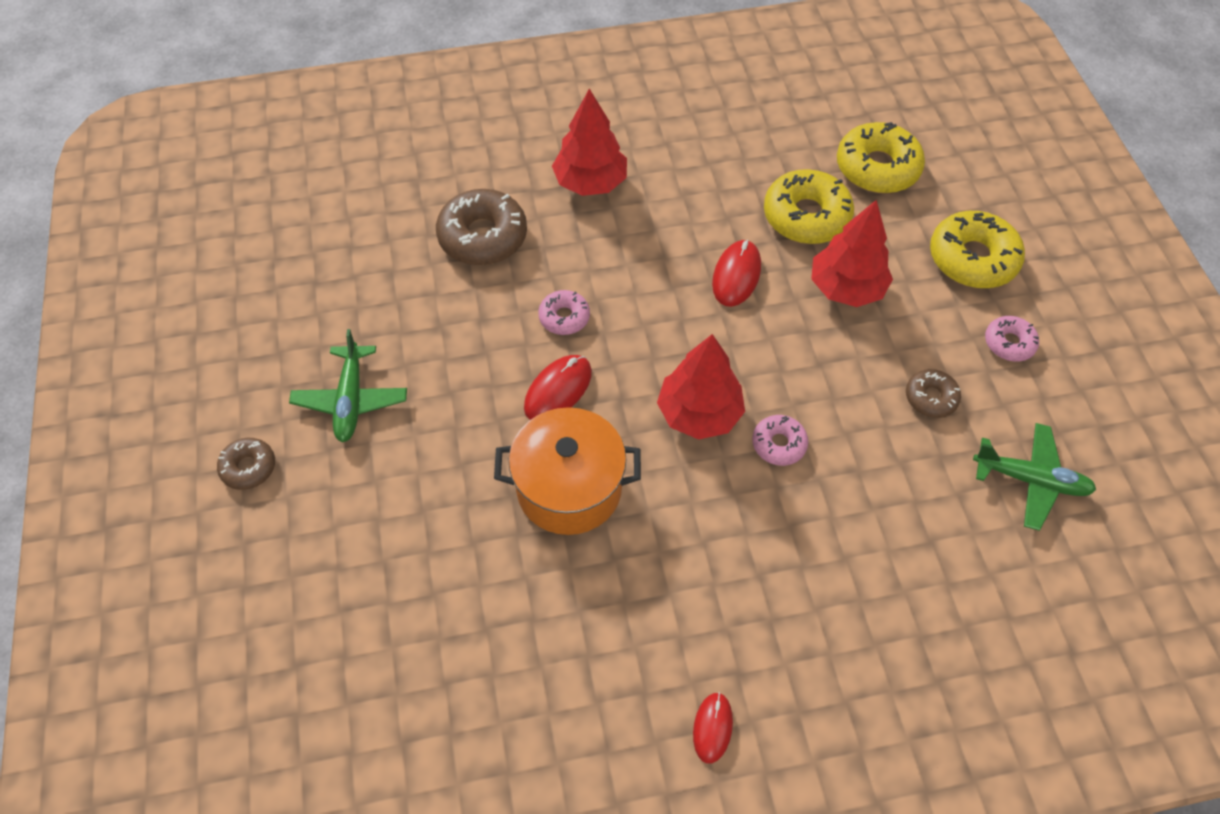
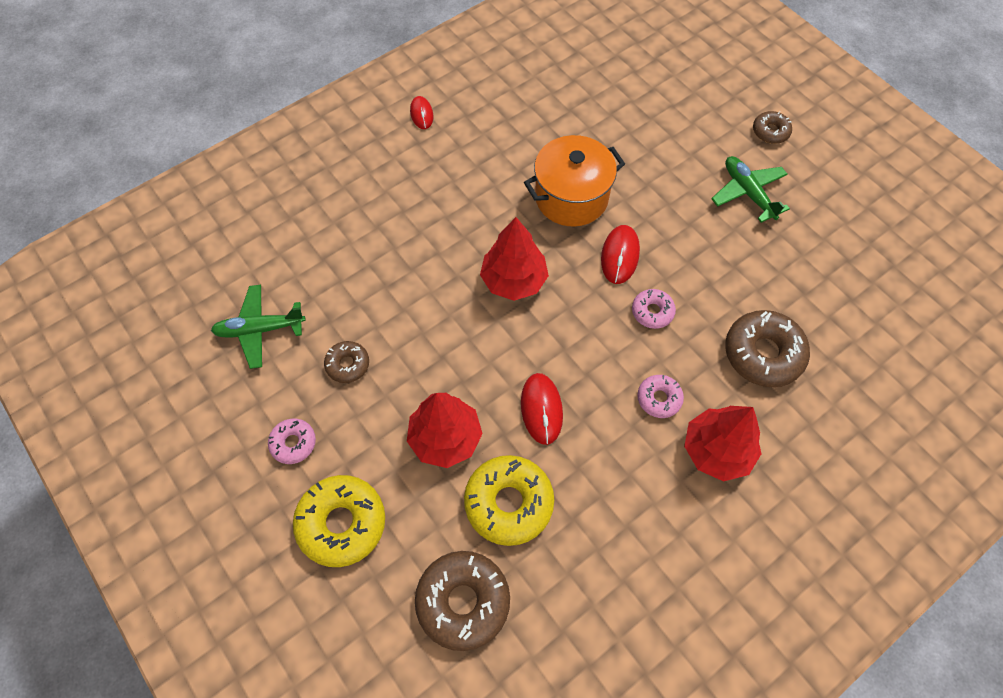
camera: 155 degrees right, 5 degrees up
pink donut [752,415,808,466] -> pink donut moved to [637,375,684,418]
yellow donut [837,122,925,193] -> brown donut [415,551,510,651]

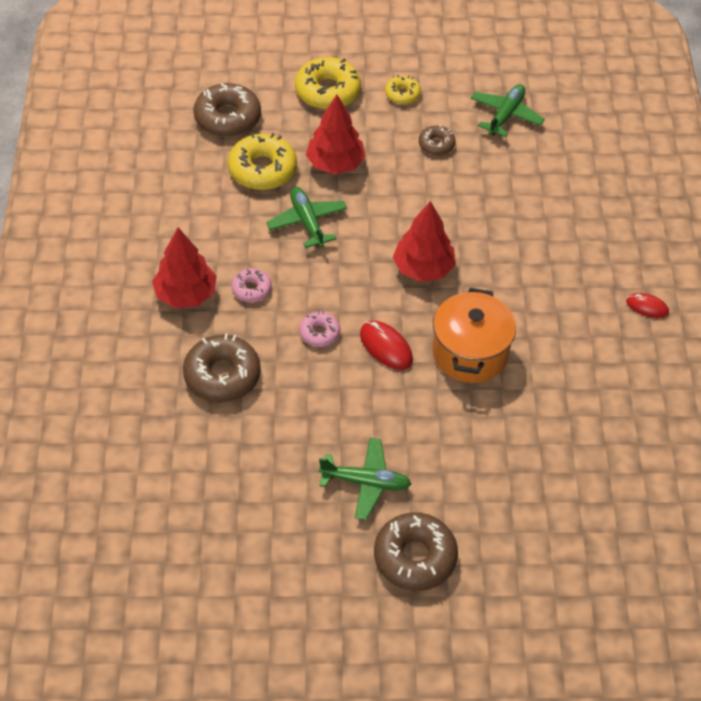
camera: 125 degrees right, 10 degrees down
pink donut [268,419,316,464] -> yellow donut [385,75,421,104]
red mouse [521,373,563,445] -> green plane [266,187,347,248]
brown donut [753,111,792,144] -> brown donut [374,512,458,591], size x1.84

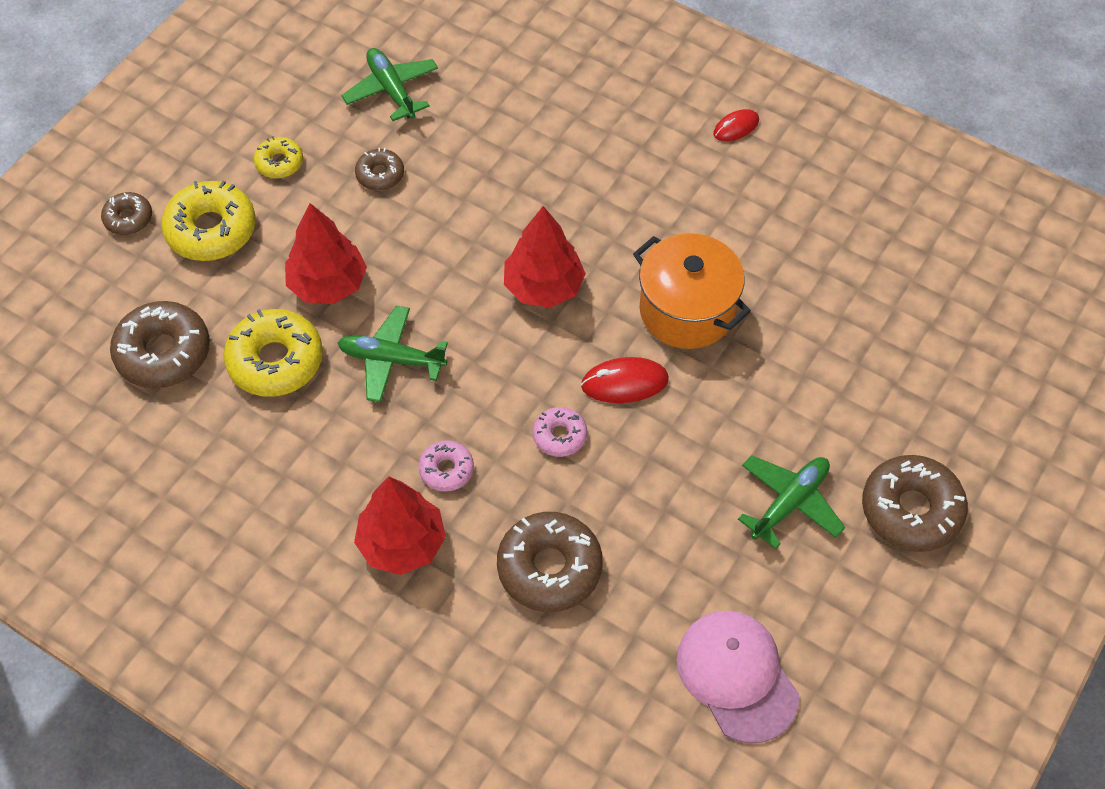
camera: 55 degrees left, 5 degrees up
none -> brown donut [101,192,152,235]
none -> pink cap [676,611,799,744]

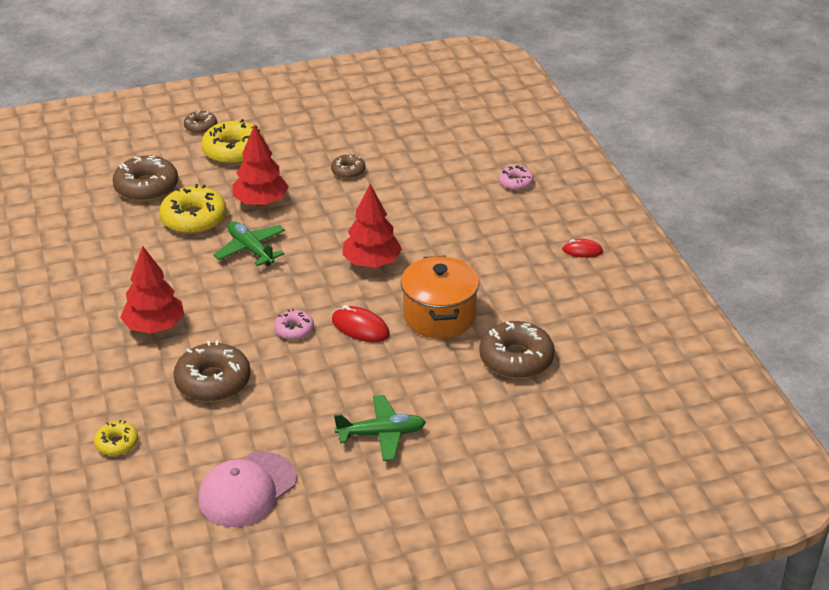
camera: 40 degrees right, 20 degrees down
yellow donut [254,136,303,178] -> yellow donut moved to [94,420,138,456]
green plane [341,48,438,121] -> none
pink donut [418,440,474,492] -> pink donut moved to [499,166,534,190]
pink cap [676,611,799,744] -> pink cap turned 150 degrees counterclockwise [198,452,297,527]
brown donut [862,455,968,552] -> brown donut moved to [479,321,555,379]

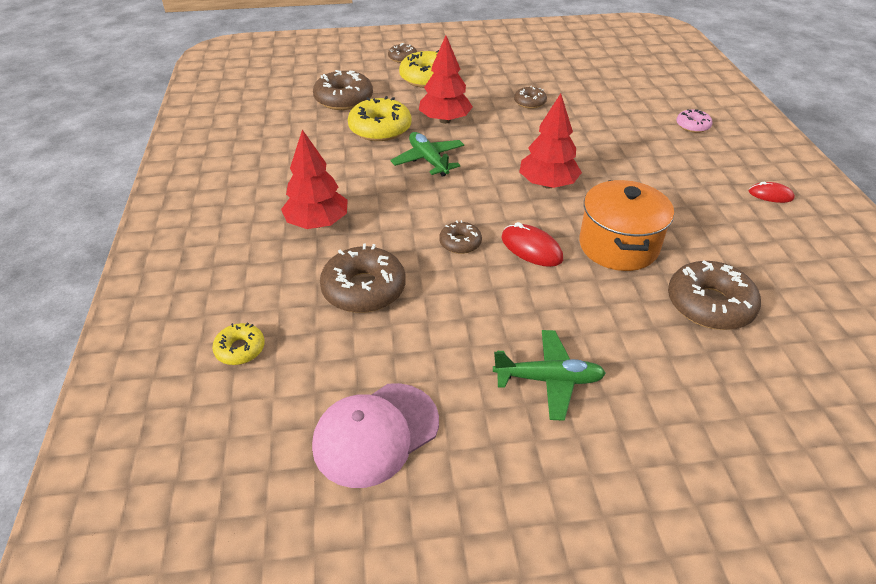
camera: 10 degrees right, 5 degrees up
pink donut [274,309,314,340] -> brown donut [439,220,482,254]

